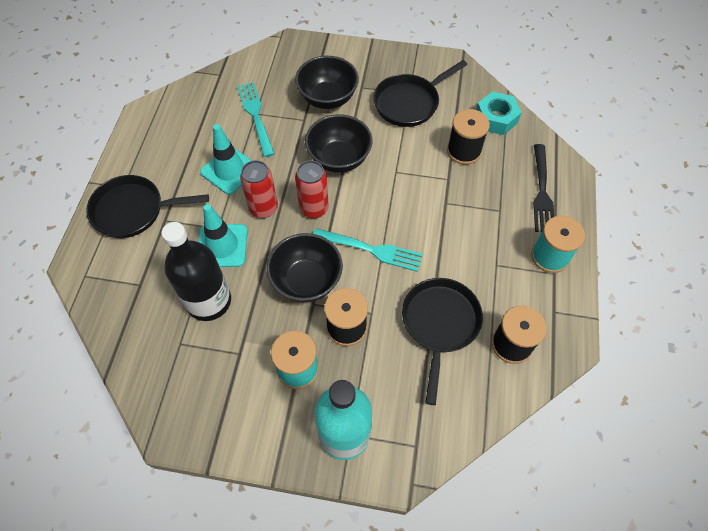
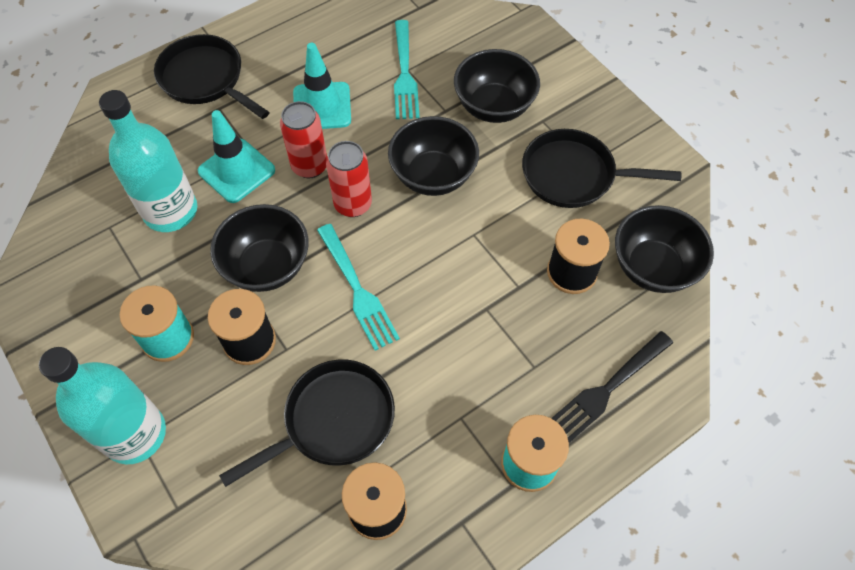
camera: 45 degrees right, 0 degrees up
black bottle [161,222,231,321] -> turquoise bottle [99,90,197,232]
turquoise fork [237,82,274,157] -> turquoise fork turned 150 degrees clockwise [394,20,420,119]
turquoise nut [476,92,522,135] -> black bowl [615,205,714,293]

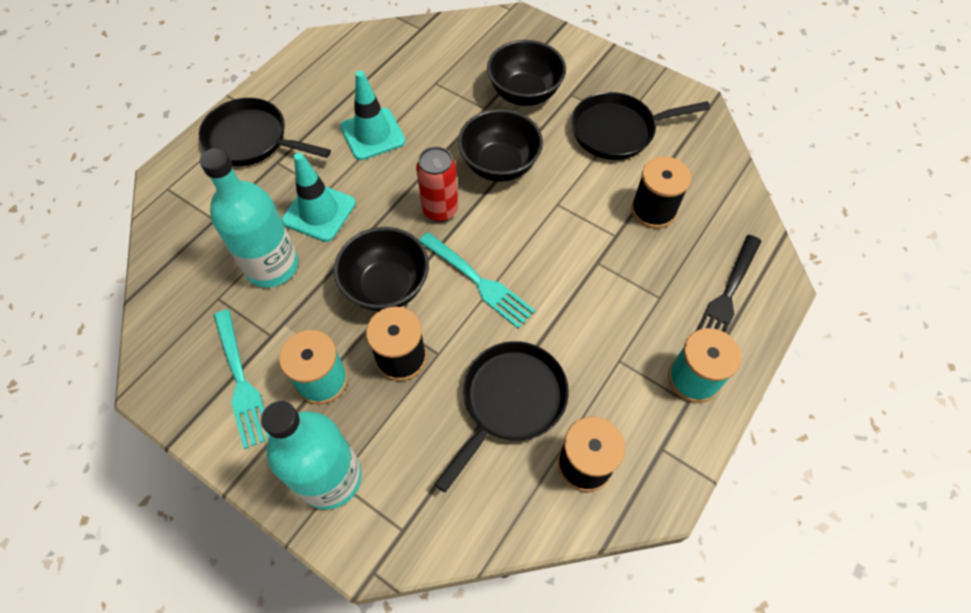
camera: 20 degrees left, 0 degrees up
red can [280,101,327,179] -> none
turquoise fork [394,20,420,119] -> turquoise fork moved to [214,309,270,449]
black bowl [615,205,714,293] -> none

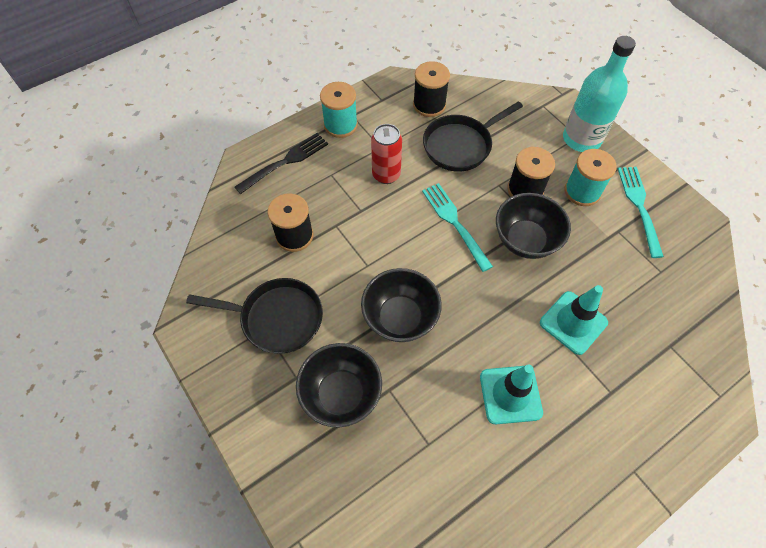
camera: 160 degrees left, 0 degrees up
black pan [199,98,331,166] -> none
turquoise bottle [200,148,298,288] -> none
red can [416,146,458,222] -> red can moved to [371,124,402,184]

